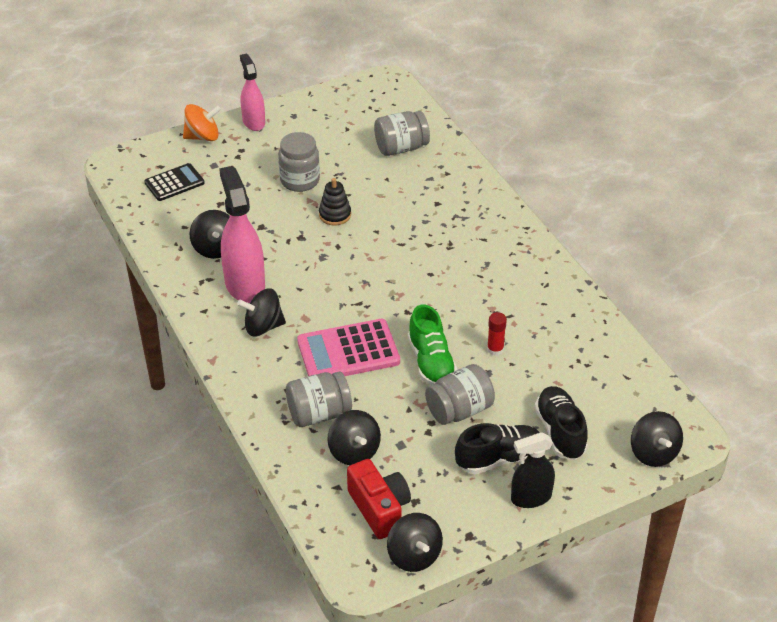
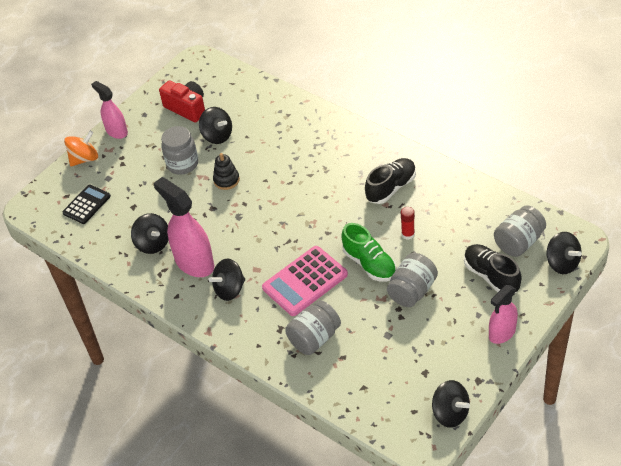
camera: 20 degrees left, 5 degrees up
black spinning top [327,410,381,465] -> black spinning top moved to [199,107,232,144]
red camera [347,459,411,539] -> red camera moved to [159,80,205,122]
grey jar [374,111,430,156] -> grey jar moved to [494,205,546,257]
black shoe [455,423,540,474] -> black shoe moved to [365,158,416,204]
black spray bottle [511,432,555,508] -> pink spray bottle [489,285,518,344]

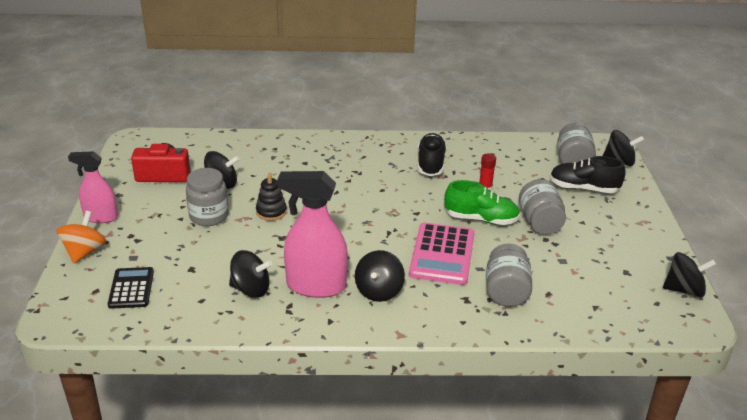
camera: 45 degrees left, 15 degrees down
pink spray bottle [489,285,518,344] -> none

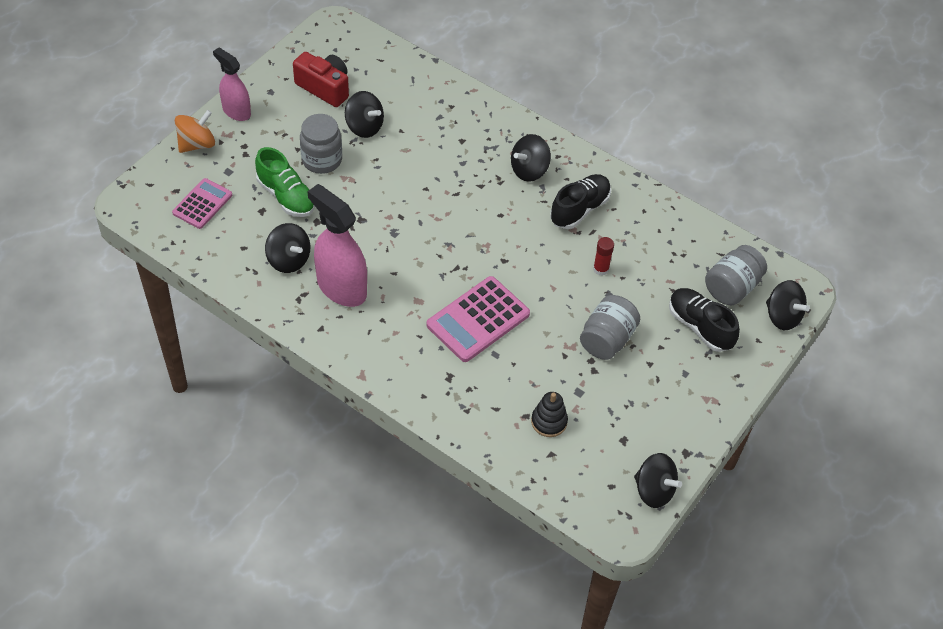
camera: 35 degrees right, 20 degrees up
black calculator [108,267,154,309] -> pink calculator [172,178,232,229]
black stacking toy [256,174,287,221] -> black stacking toy moved to [531,392,568,437]
black spinning top [355,250,405,302] -> black spinning top moved to [511,134,551,182]
green shoe [444,180,520,225] -> green shoe moved to [255,147,315,217]
grey jar [486,244,532,307] -> none

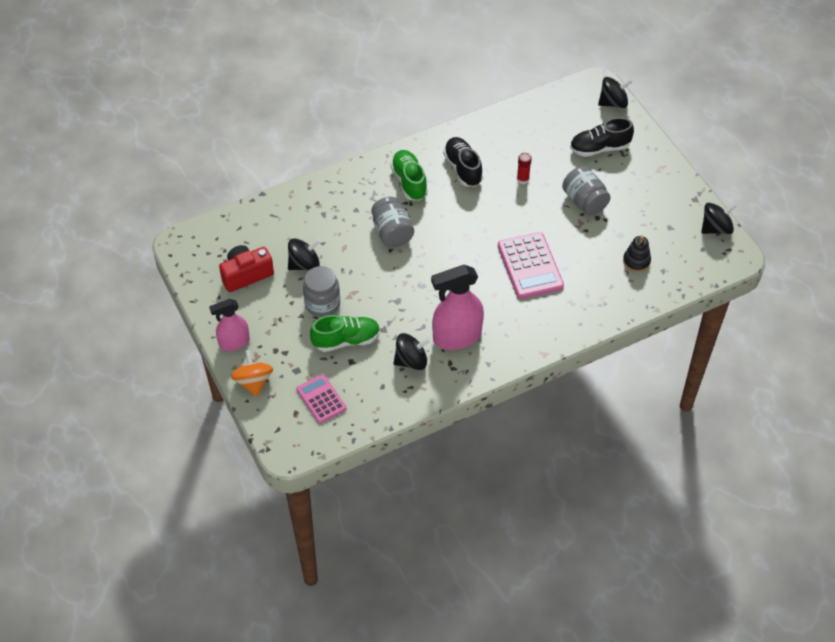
camera: 60 degrees left, 0 degrees up
black spinning top [511,134,551,182] -> green shoe [390,150,428,201]
grey jar [705,245,767,305] -> grey jar moved to [371,197,414,247]

